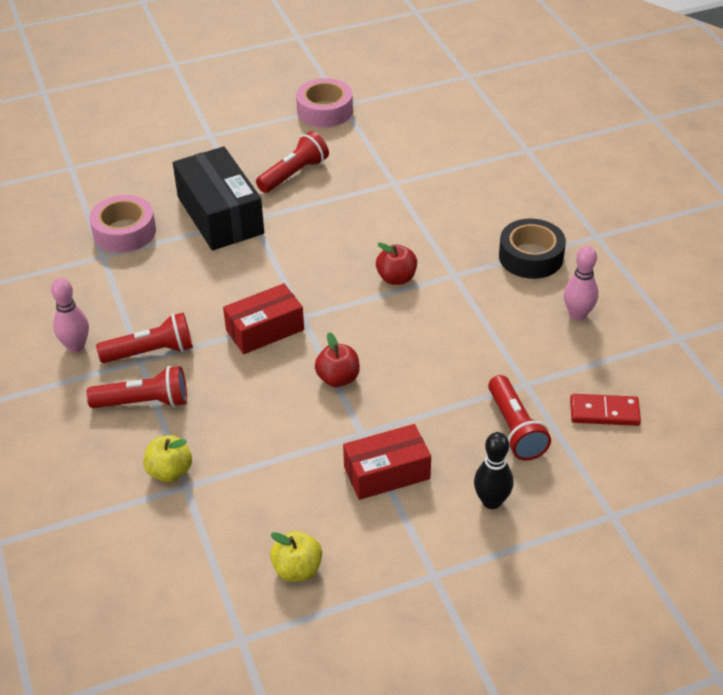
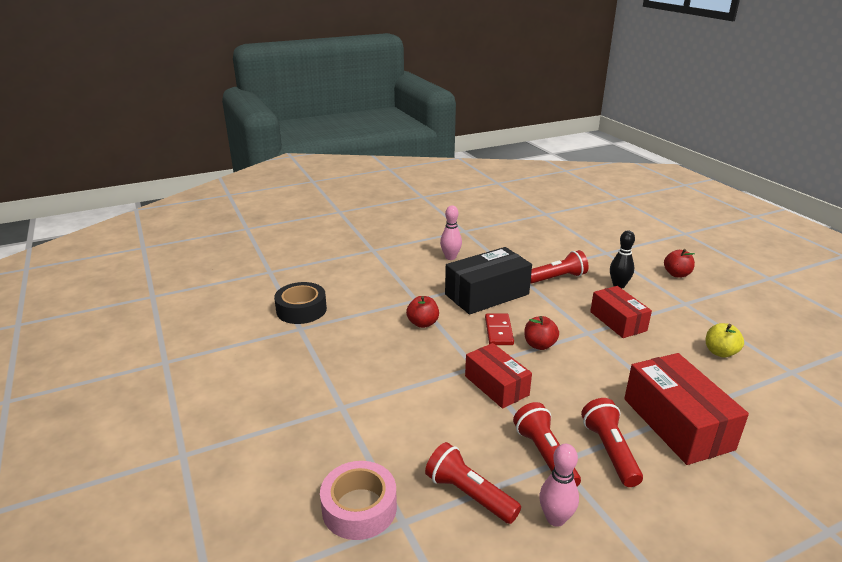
camera: 95 degrees left, 15 degrees down
yellow apple [143,435,192,482] -> red box [624,353,749,465]
black box [173,146,264,250] -> black box moved to [445,247,532,315]
red flashlight [256,131,329,193] -> red flashlight moved to [425,442,521,524]
pink tape [296,78,353,128] -> none
black tape [499,219,566,279] -> black tape moved to [274,282,327,324]
red domino [570,394,641,426] -> red domino moved to [485,314,514,345]
none -> red apple [664,249,695,278]

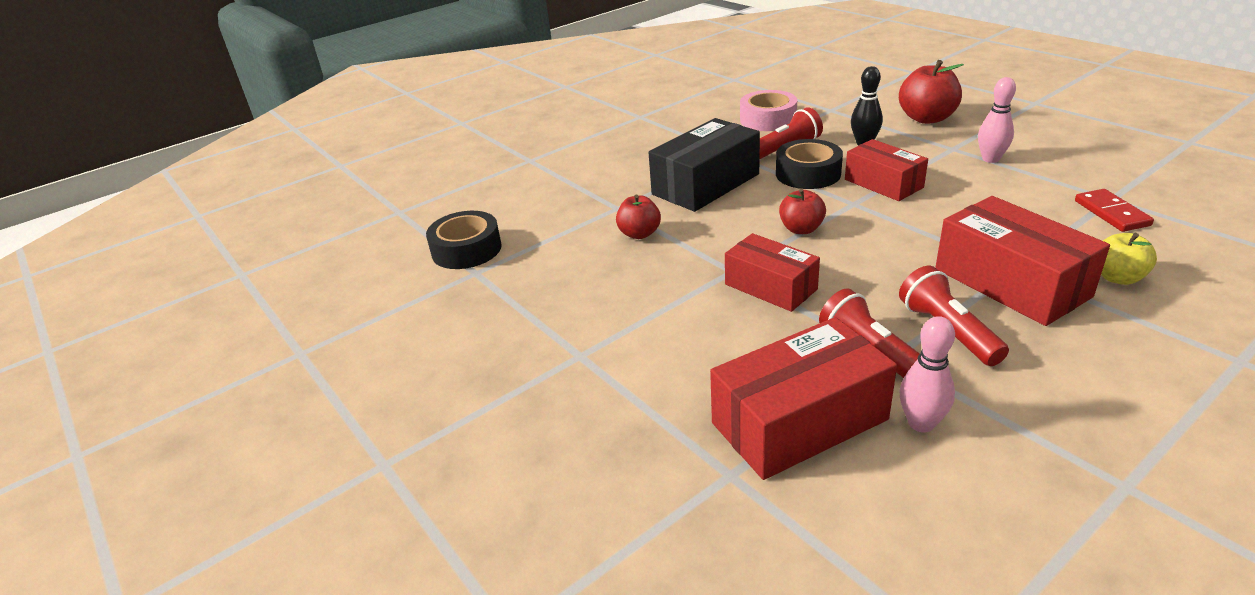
camera: 10 degrees left, 5 degrees up
pink tape [320,461,397,540] -> pink tape moved to [740,90,797,131]
red flashlight [425,442,521,524] -> red box [710,317,897,480]
pink bowling pin [440,206,462,260] -> pink bowling pin moved to [978,77,1016,163]
red domino [485,314,514,345] -> red domino moved to [1075,189,1154,232]
red apple [664,249,695,278] -> red apple [899,60,964,124], size x1.59
yellow apple [706,323,744,358] -> yellow apple moved to [1101,233,1157,285]
none -> black tape [776,139,843,189]

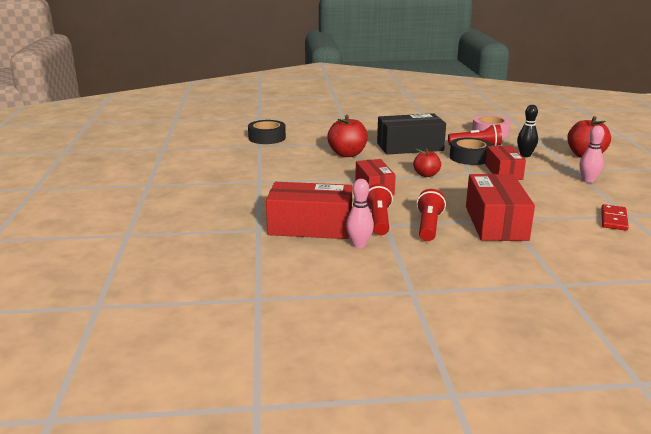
camera: 30 degrees right, 10 degrees down
red apple [616,195,661,239] -> red apple [327,115,368,157], size x1.59
yellow apple [1101,233,1157,285] -> none

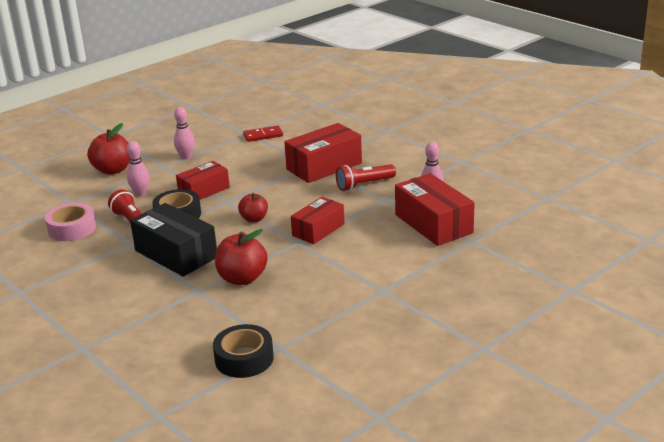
camera: 125 degrees left, 5 degrees up
red flashlight [367,184,393,235] -> none
black bowling pin [517,105,538,157] -> pink bowling pin [127,141,150,196]

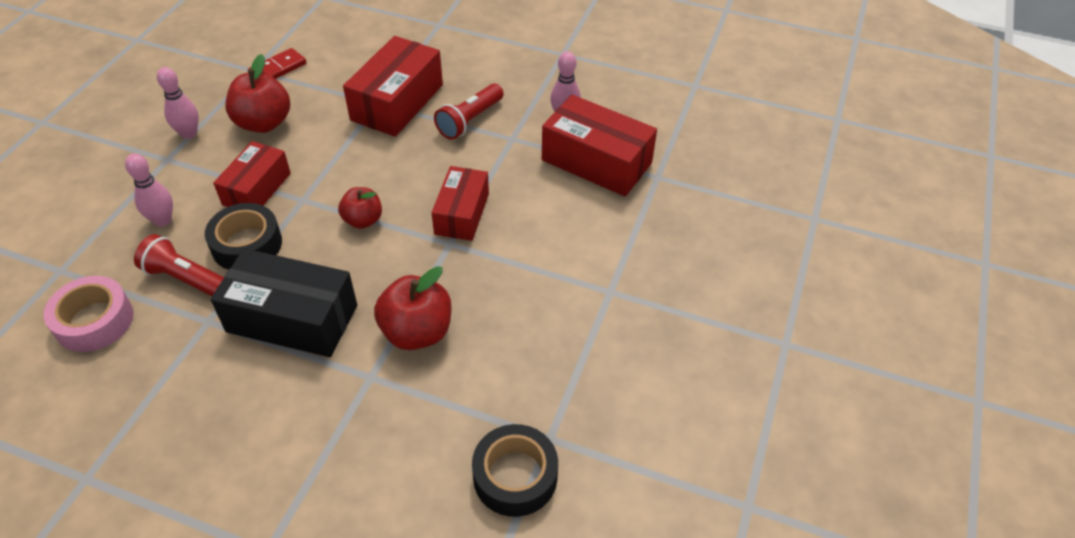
camera: 30 degrees left, 20 degrees up
red apple [87,123,130,175] -> red apple moved to [225,54,290,133]

